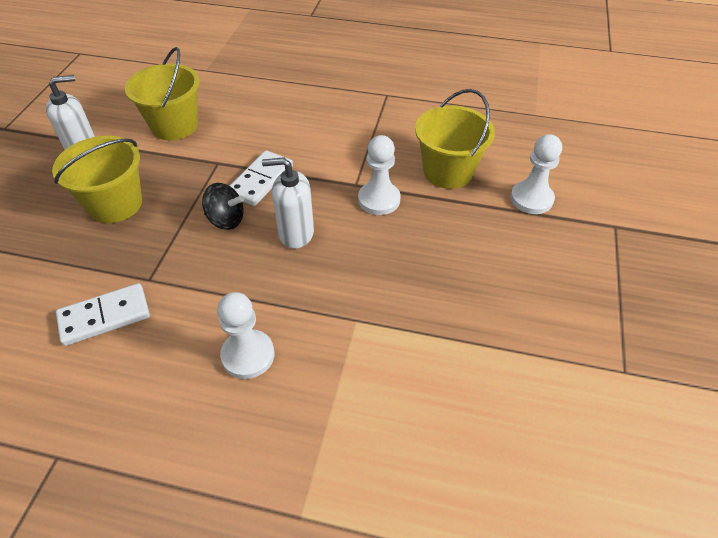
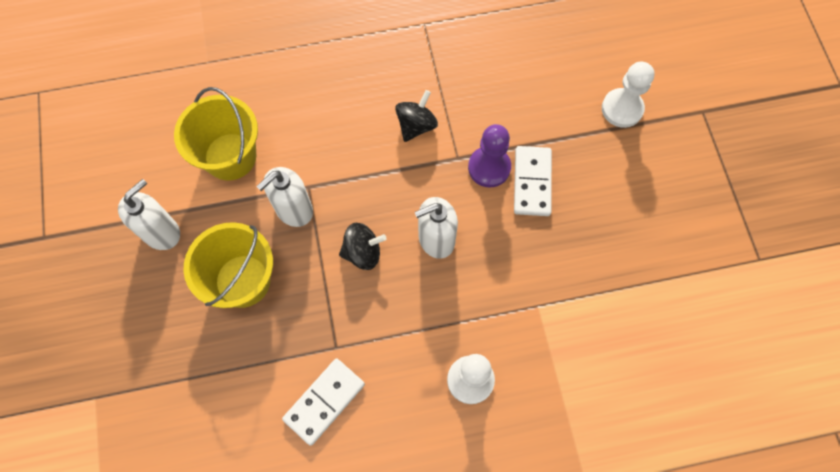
camera: 25 degrees left, 20 degrees up
white domino [230,150,293,206] -> white domino moved to [514,146,552,216]
white pawn [358,135,401,215] -> purple pawn [468,124,511,188]
yellow bucket [415,89,495,189] -> none
none -> white soap dispenser [256,167,313,227]
none -> black spinning top [395,90,438,142]

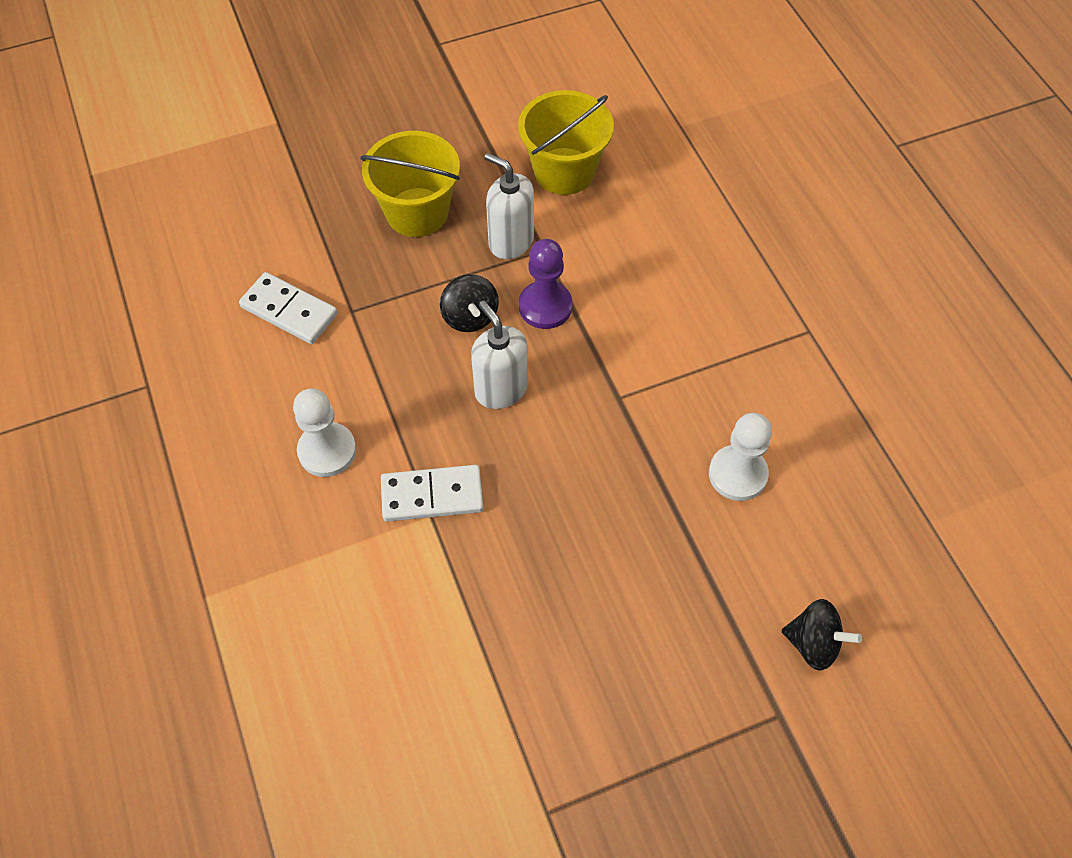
camera: 80 degrees right, 10 degrees down
white soap dispenser [118,179,180,250] -> none
black spinning top [395,90,438,142] -> black spinning top moved to [781,599,862,671]
purple pawn [468,124,511,188] -> purple pawn moved to [519,239,573,329]
white domino [514,146,552,216] -> white domino moved to [381,465,483,522]
white pawn [602,62,655,128] -> white pawn moved to [709,413,772,501]

